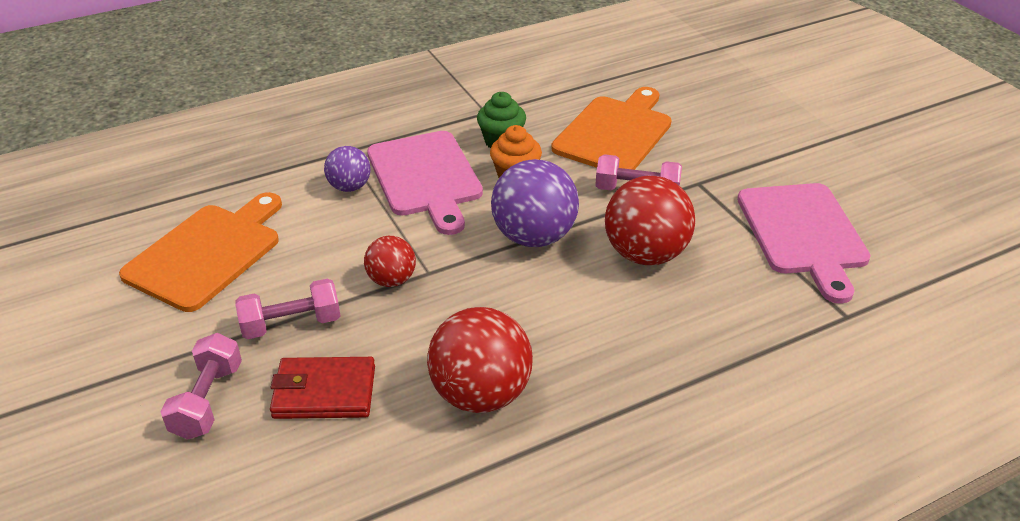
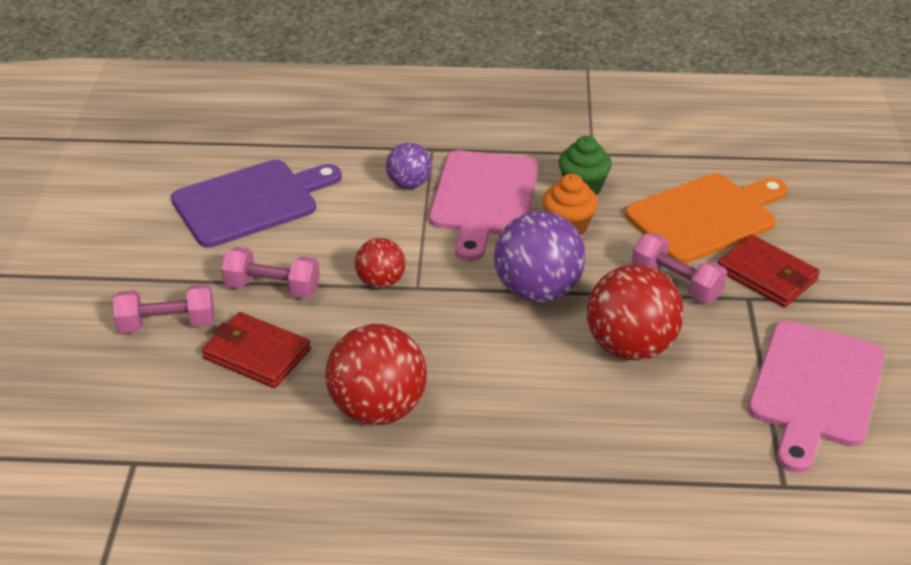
camera: 30 degrees right, 0 degrees up
orange cutting board [119,192,282,312] -> purple cutting board [171,160,342,248]
pink dumbbell [160,333,242,440] -> pink dumbbell turned 45 degrees clockwise [113,284,214,333]
none -> red wallet [718,235,820,307]

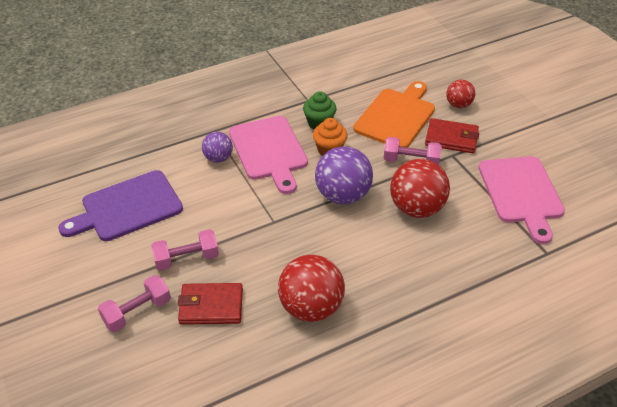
camera: 30 degrees left, 5 degrees up
purple cutting board [171,160,342,248] -> purple cutting board turned 150 degrees counterclockwise [58,170,183,241]
red ball [355,238,405,288] -> red ball moved to [446,80,475,108]

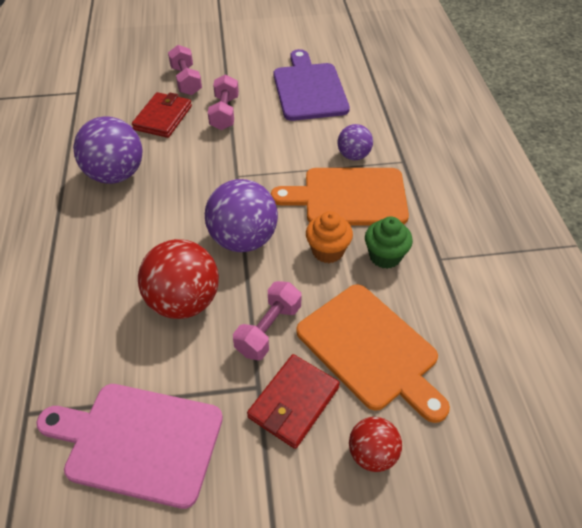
camera: 110 degrees right, 5 degrees up
pink cutting board [229,116,308,194] -> orange cutting board [271,168,409,225]
red ball [278,255,345,322] -> purple ball [73,116,142,184]

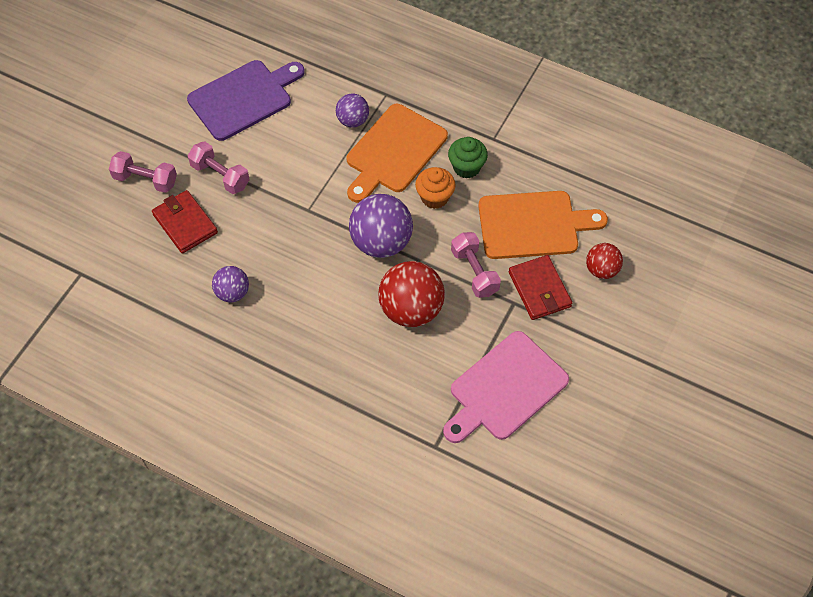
camera: 55 degrees left, 10 degrees up
purple ball [73,116,142,184] -> purple ball [212,266,249,302], size x0.56
purple cutting board [274,49,350,121] -> purple cutting board turned 120 degrees clockwise [187,60,305,141]

